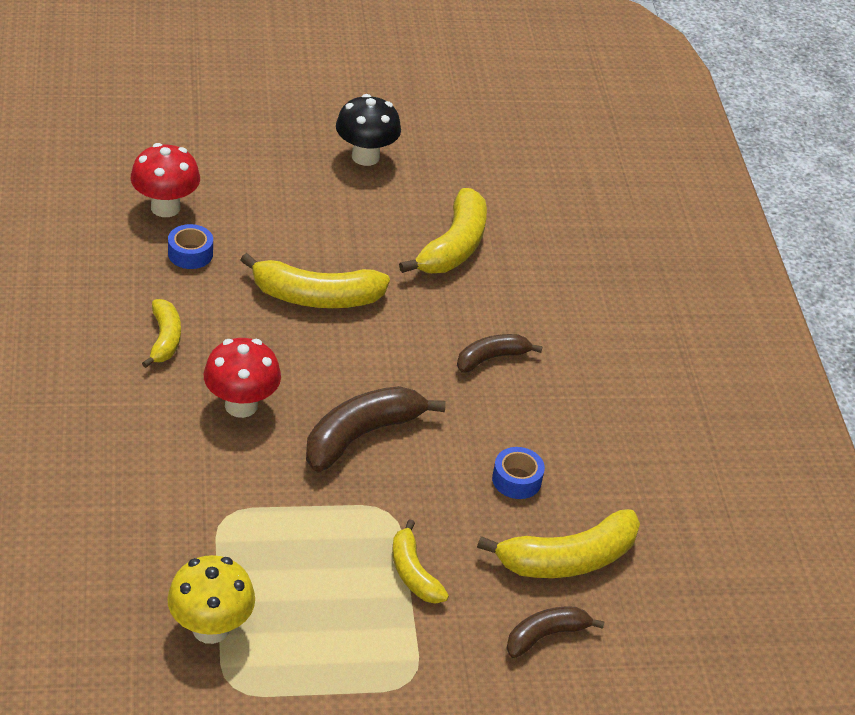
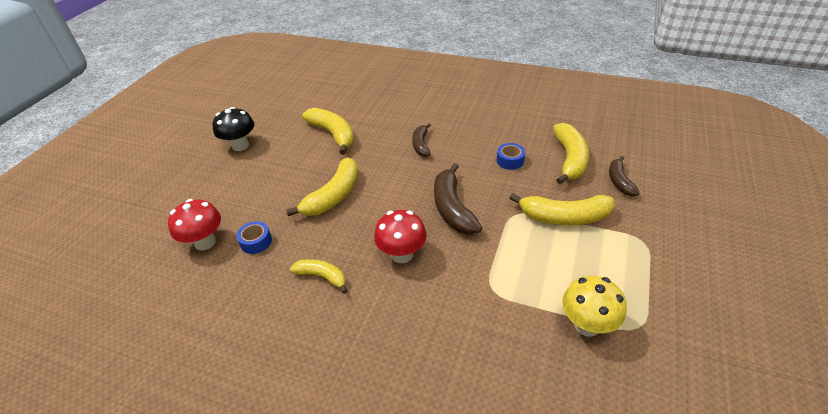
camera: 55 degrees left, 0 degrees up
yellow banana [392,519,449,604] -> yellow banana [510,193,615,225], size x1.66

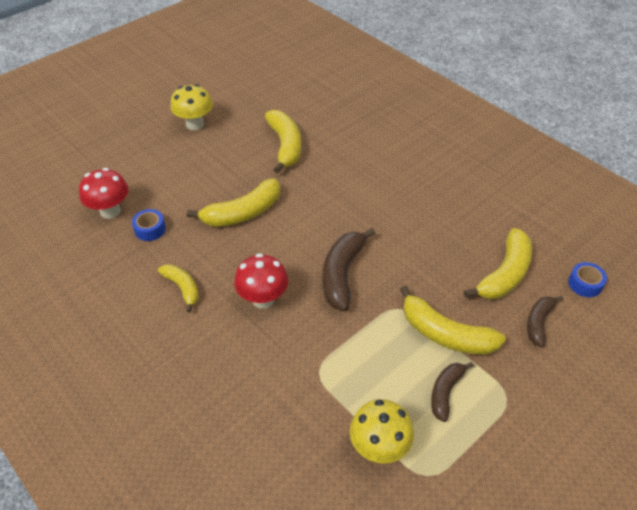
camera: 25 degrees right, 5 degrees up
black mushroom [212,107,254,151] -> yellow mushroom [170,84,213,130]
brown banana [412,123,431,157] -> brown banana moved to [431,362,474,422]
blue tape [497,143,525,170] -> blue tape moved to [568,262,607,297]

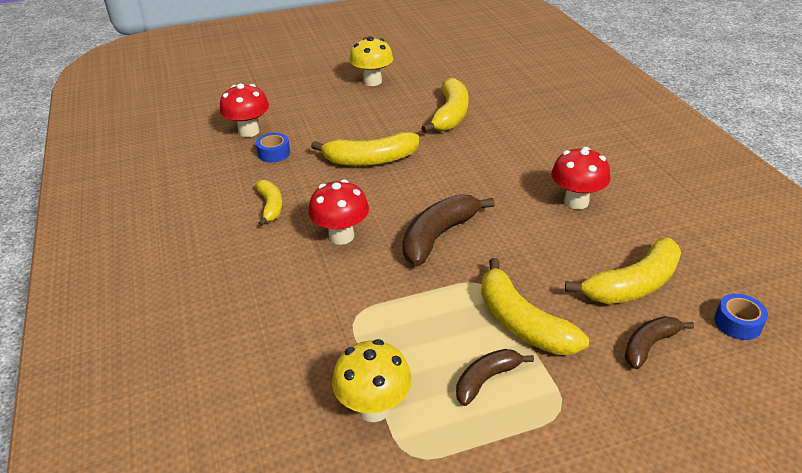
camera: 25 degrees right, 10 degrees down
none -> red mushroom [551,147,610,209]

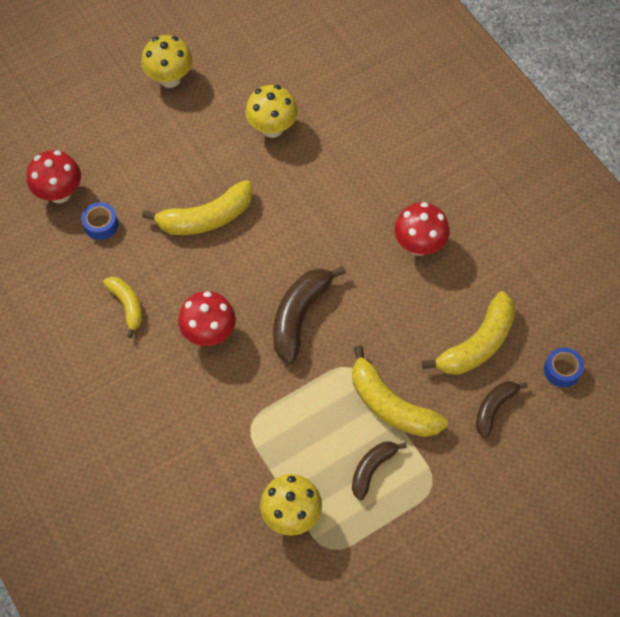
camera: 15 degrees left, 25 degrees up
yellow banana [421,78,469,133] -> yellow mushroom [245,85,298,138]

